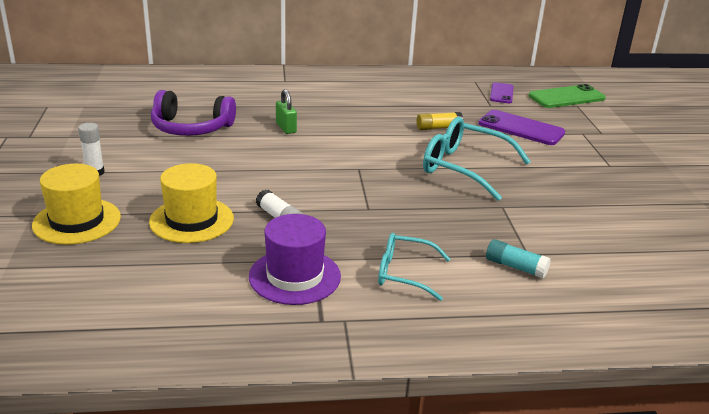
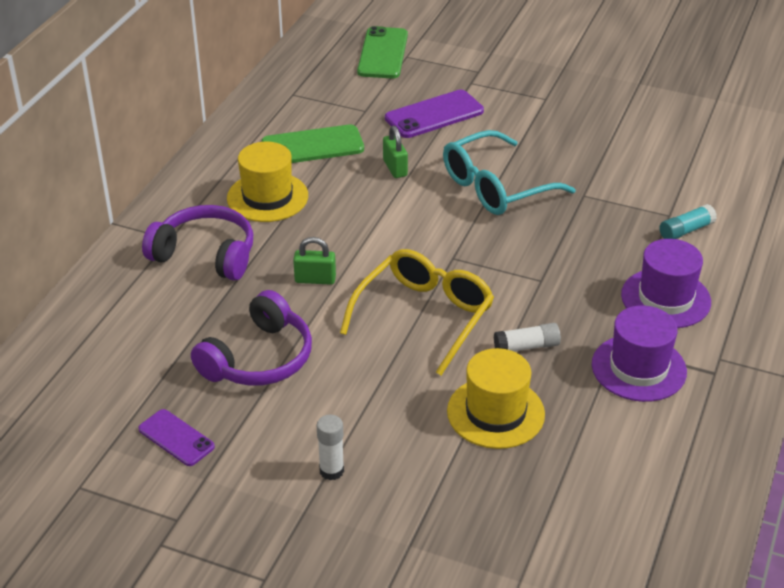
camera: 60 degrees left, 10 degrees up
yellow hat [32,164,121,245] -> yellow hat moved to [227,142,308,222]
turquoise glasses [378,233,450,301] -> purple hat [621,239,711,328]
yellow glue stick [417,112,463,130] -> green padlock [383,126,408,178]
purple phone [490,82,513,103] -> purple phone moved to [138,409,215,466]
none -> purple headphones [142,205,253,280]
none -> green phone [262,124,364,163]
none -> yellow glasses [340,249,494,376]

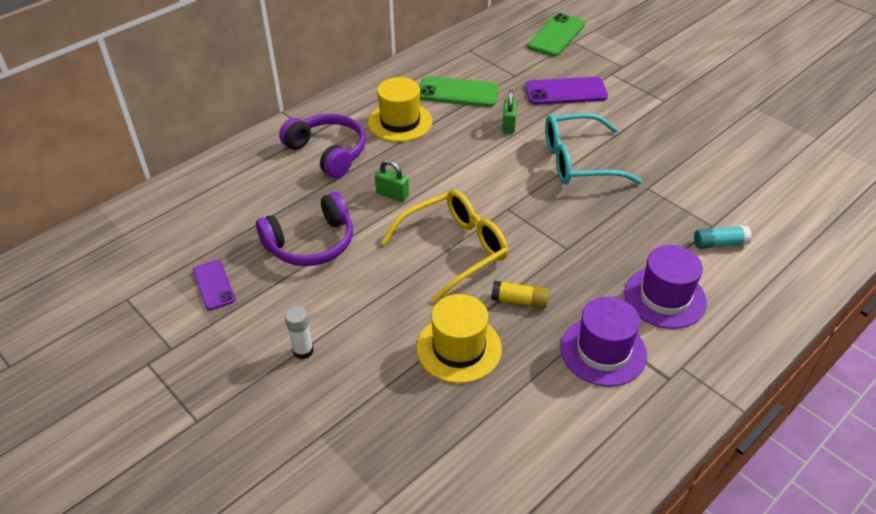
camera: 25 degrees right, 5 degrees up
white glue stick [494,323,561,351] -> yellow glue stick [491,281,549,308]

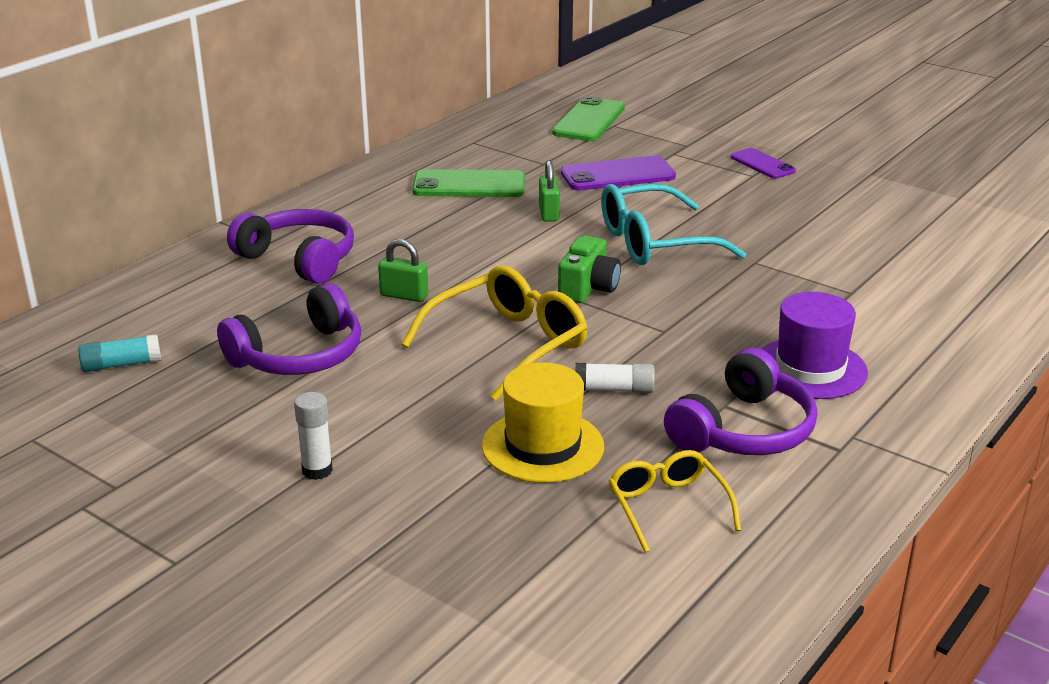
camera: 10 degrees left, 15 degrees down
purple phone [193,260,236,310] -> purple phone moved to [731,148,796,179]
yellow hat [368,77,432,142] -> none
yellow glue stick [491,281,549,308] -> white glue stick [575,363,655,393]
purple hat [560,297,647,386] -> purple headphones [664,348,817,455]
turquoise glue stick [694,226,752,249] -> turquoise glue stick moved to [78,334,161,372]
none -> green camera [558,235,621,303]
none -> yellow glasses [609,450,741,553]

